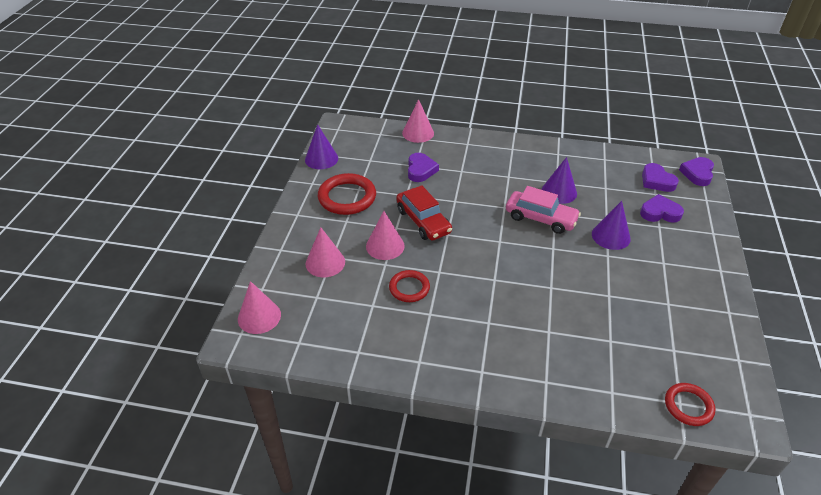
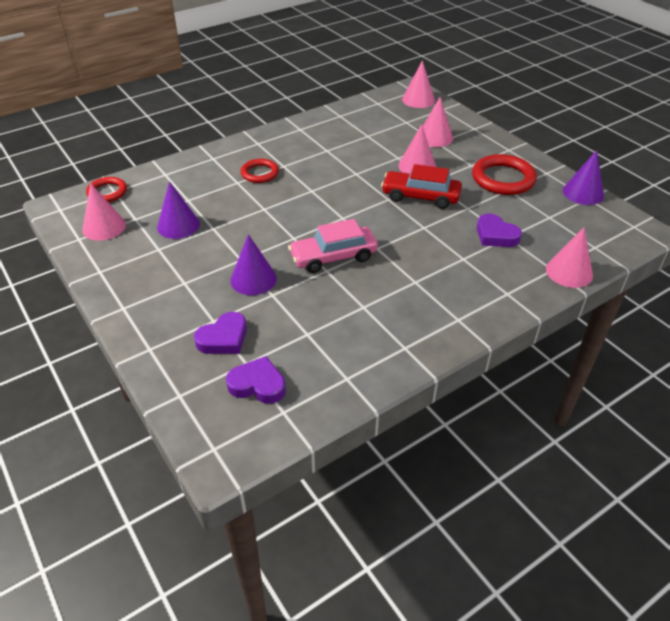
camera: 135 degrees right, 0 degrees up
red ring [389,270,430,302] -> red ring moved to [241,159,279,183]
purple cone [542,157,577,204] -> purple cone moved to [157,181,200,239]
purple heart [679,157,714,186] -> none
none -> pink cone [82,183,126,241]

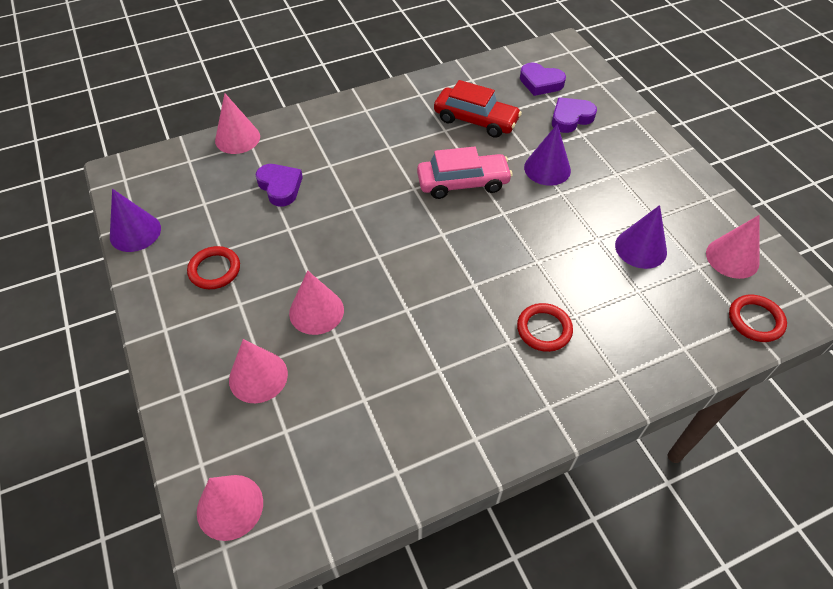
camera: 170 degrees left, 10 degrees up
red car [381,164,462,209] -> red car moved to [434,80,522,138]
red ring [472,154,537,195] -> red ring [187,246,240,289], size x0.61

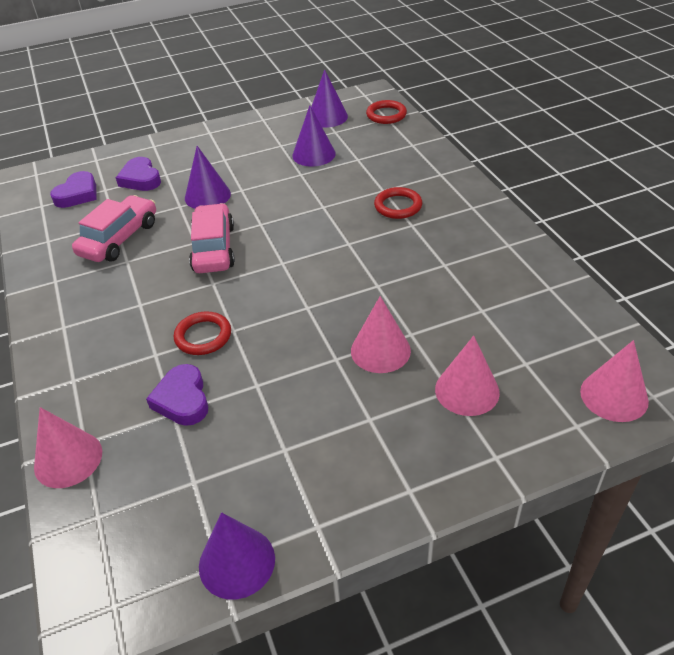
camera: 85 degrees left, 10 degrees down
red ring [187,246,240,289] -> red ring moved to [174,311,231,355]
purple heart [256,164,303,206] -> purple heart turned 75 degrees counterclockwise [146,364,208,426]
red car [434,80,522,138] -> pink car [72,195,156,262]
pink cone [706,215,760,279] -> purple cone [311,69,348,128]

